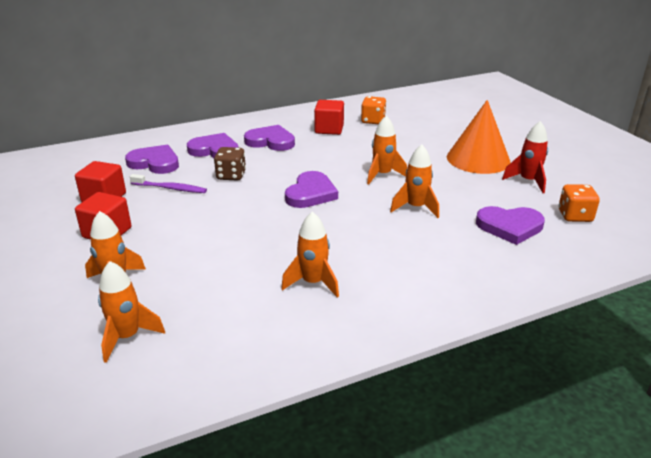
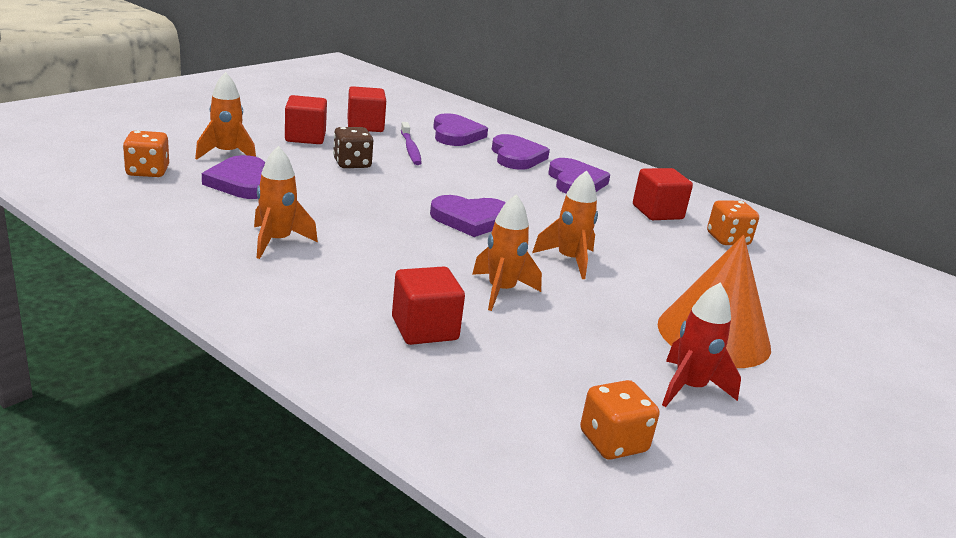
camera: 60 degrees right, 5 degrees down
orange rocket [98,261,165,363] -> orange dice [123,131,169,177]
brown dice [214,147,246,181] -> brown dice moved to [333,127,373,168]
purple heart [476,206,545,245] -> purple heart moved to [202,155,265,199]
none -> red cube [392,266,465,345]

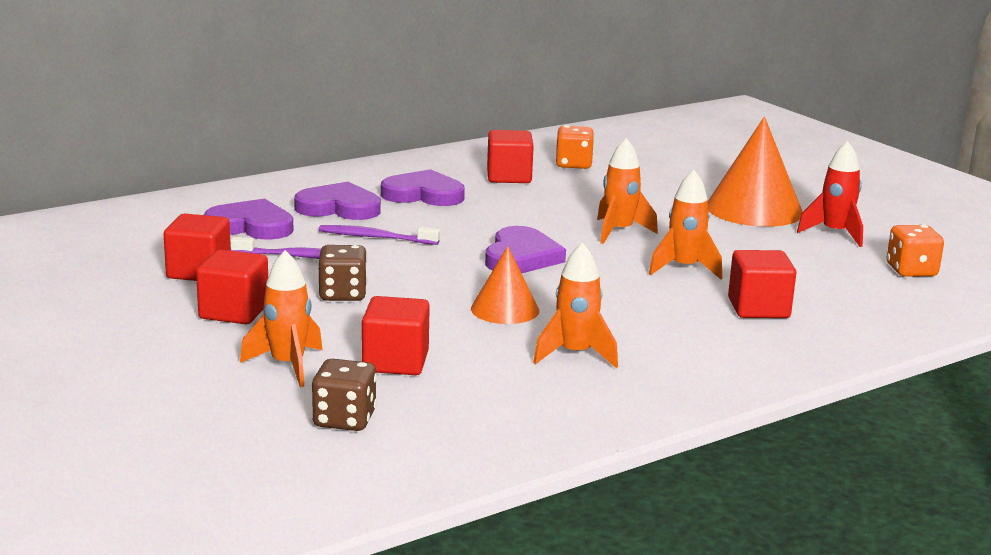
camera: 70 degrees left, 5 degrees down
orange dice [123,131,169,177] -> brown dice [311,359,377,431]
purple heart [202,155,265,199] -> red cube [362,296,430,375]
none -> purple toothbrush [319,225,440,245]
none -> orange cone [471,246,539,324]

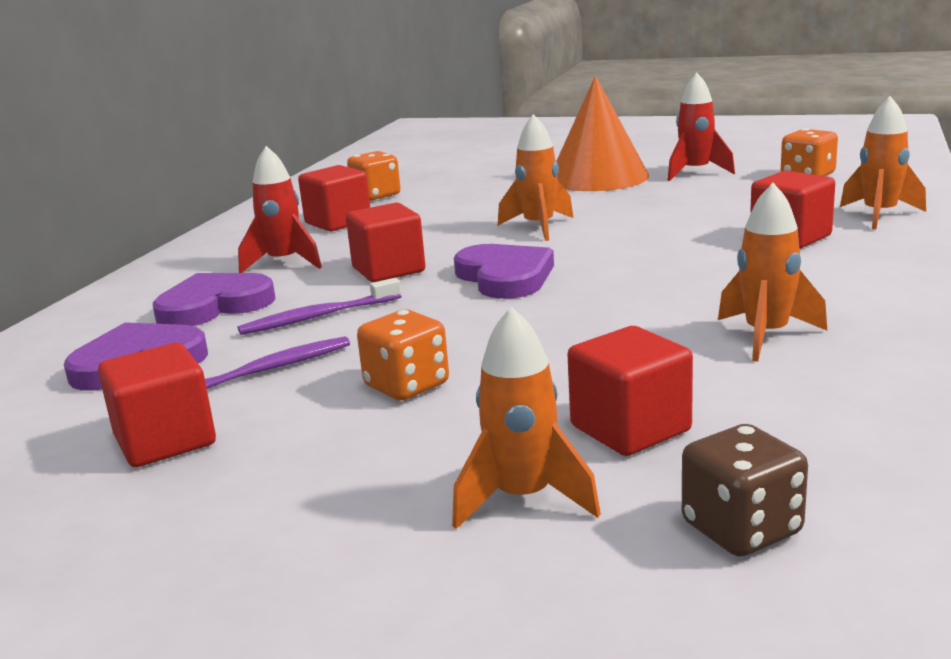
camera: 35 degrees left, 0 degrees up
red cube [196,250,268,324] -> red cube moved to [346,202,425,282]
brown dice [318,245,367,301] -> orange dice [357,310,449,401]
purple heart [381,169,465,206] -> red rocket [238,146,322,273]
orange cone [471,246,539,324] -> none
orange rocket [649,170,722,279] -> orange rocket moved to [840,96,926,229]

